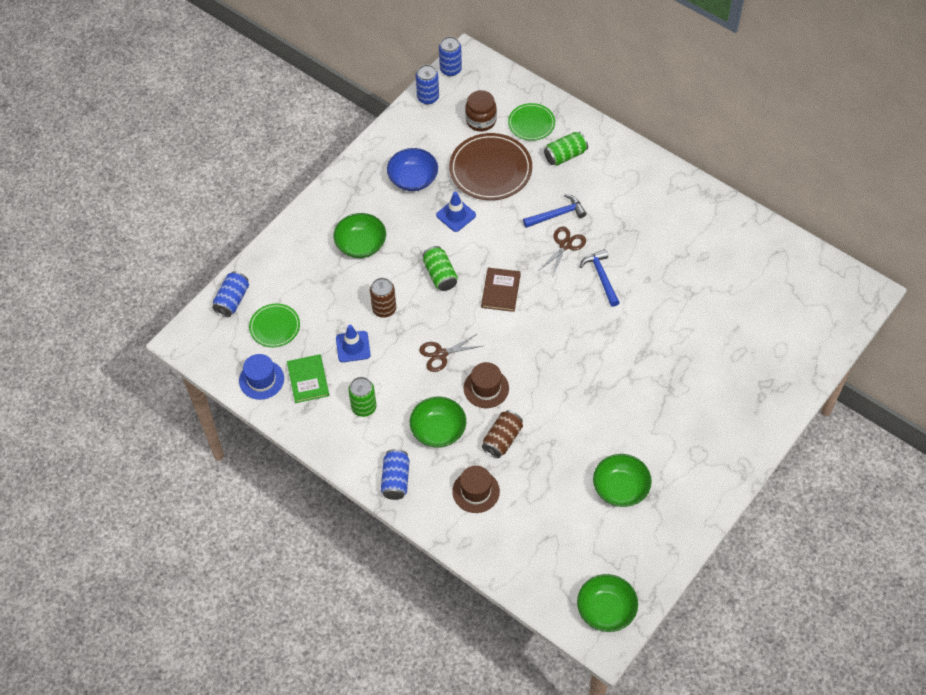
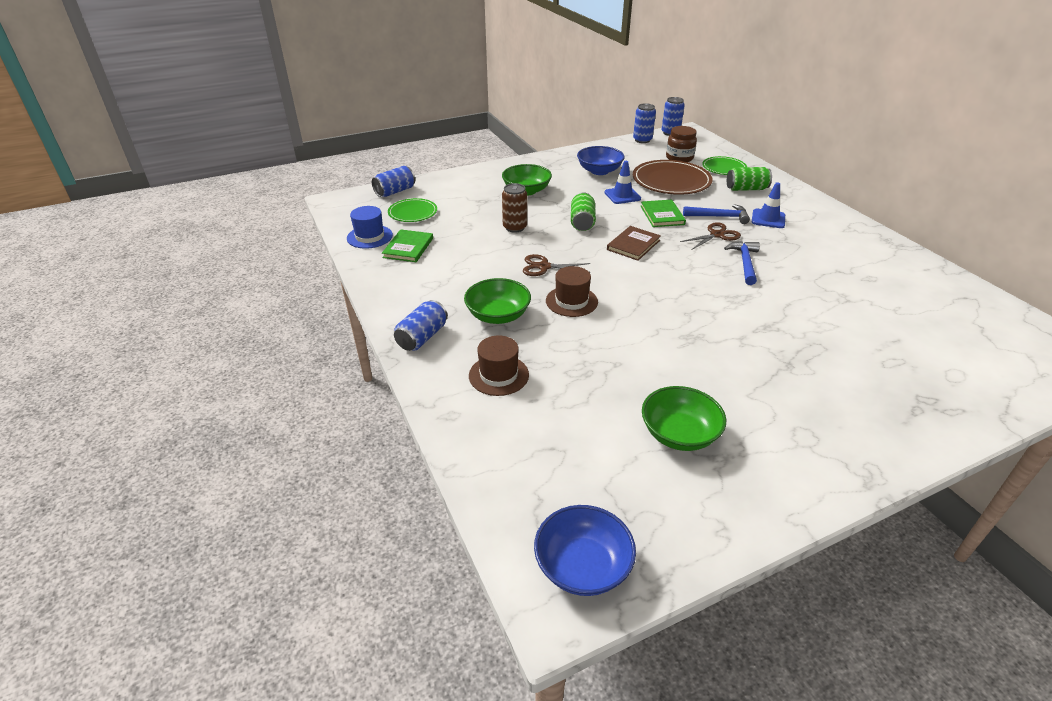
camera: 25 degrees right, 20 degrees down
blue traffic cone [336,325,371,362] -> blue traffic cone moved to [752,182,785,228]
green can [348,377,376,417] -> none
brown can [482,410,523,458] -> none
green bowl [577,574,638,632] -> blue bowl [534,505,636,596]
none -> green book [641,200,686,227]

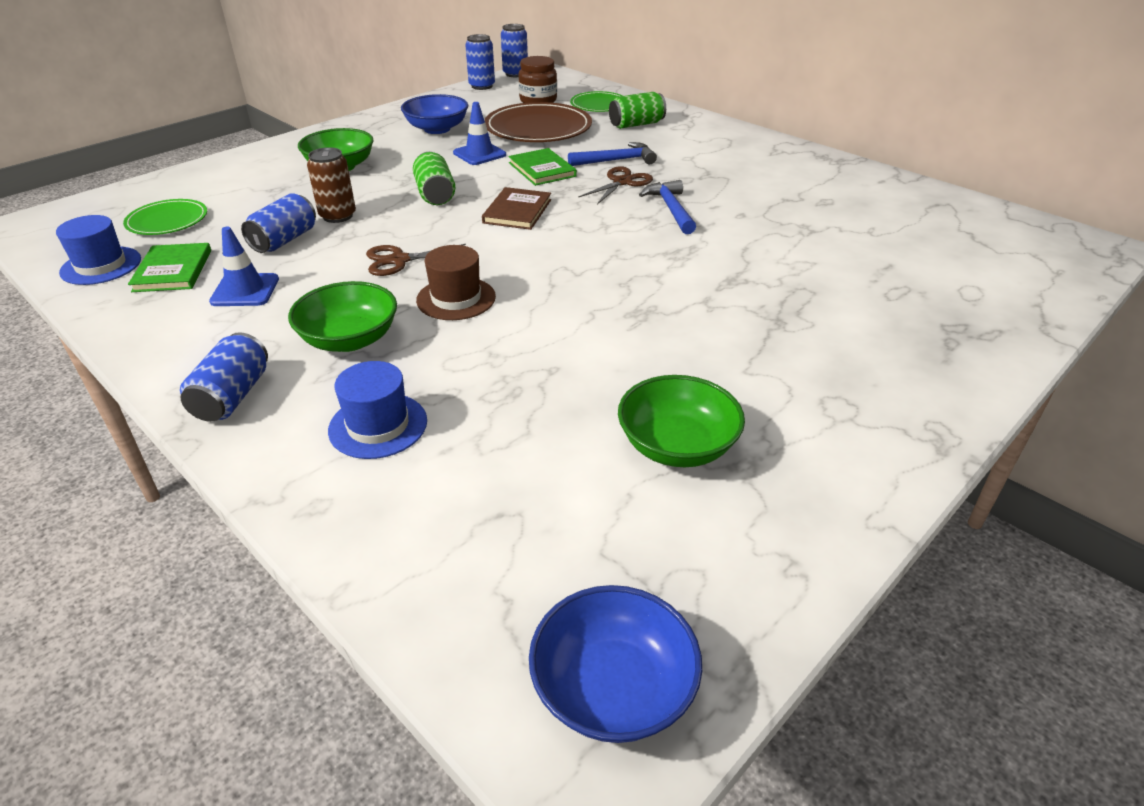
camera: 20 degrees left, 0 degrees up
blue can [372,166,415,197] -> blue can moved to [241,193,316,253]
brown hat [469,335,529,396] -> blue hat [328,361,427,459]
blue traffic cone [752,182,785,228] -> blue traffic cone moved to [209,227,279,306]

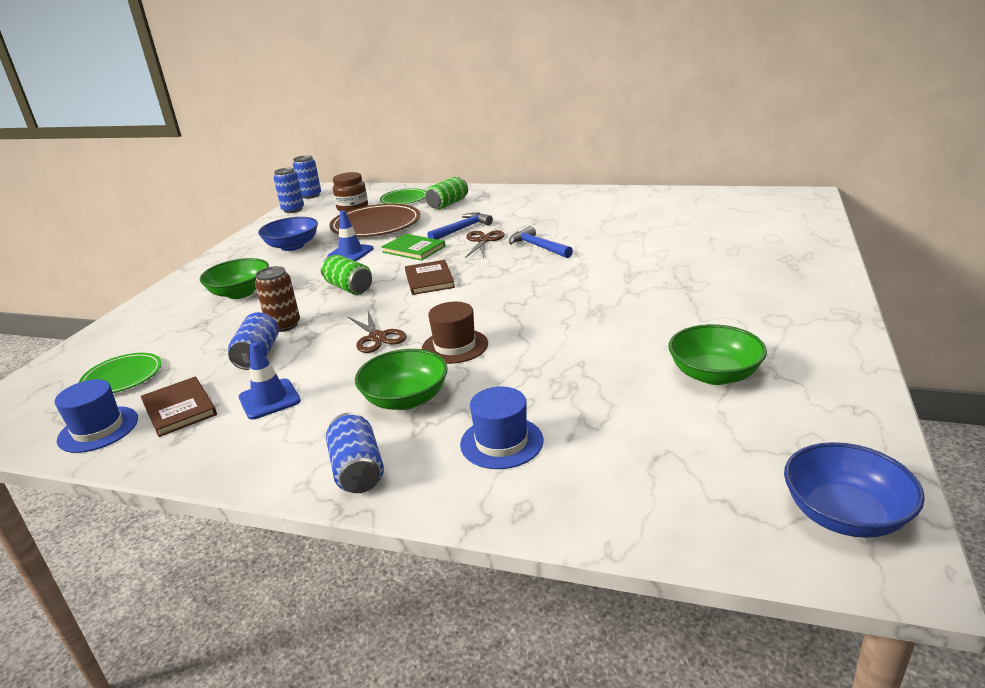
camera: 25 degrees left, 10 degrees down
green book [128,243,211,292] -> brown book [141,377,217,437]
brown scissors [366,244,466,276] -> brown scissors turned 75 degrees counterclockwise [347,311,407,353]

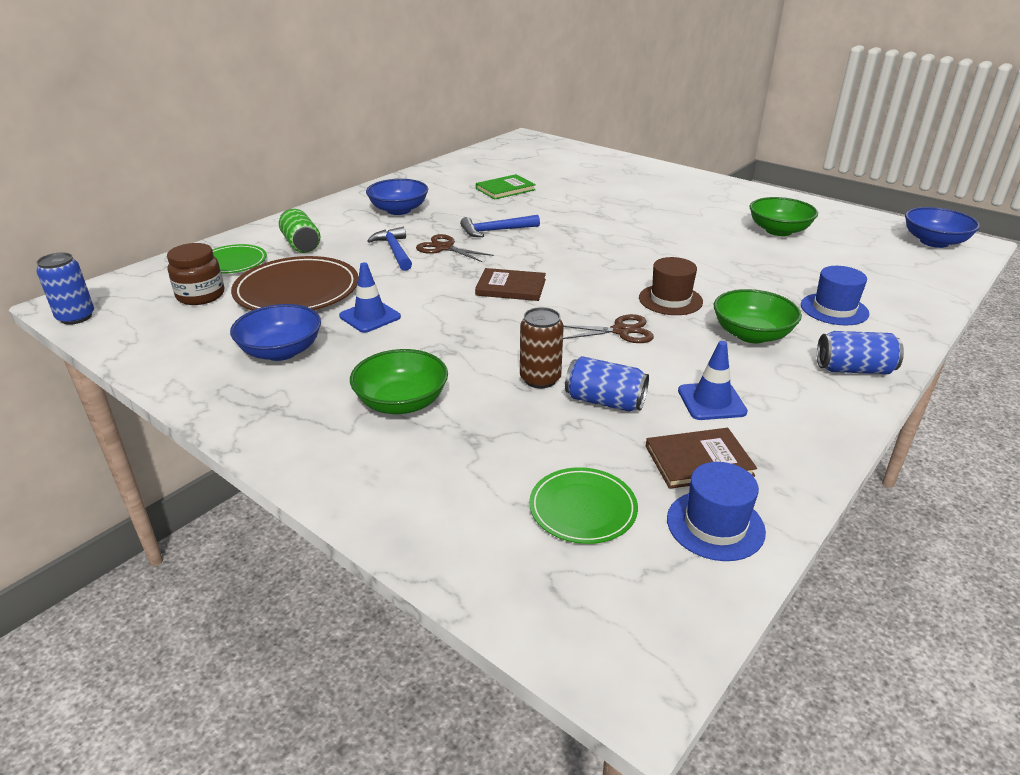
camera: 70 degrees left, 5 degrees up
blue can [274,168,304,213] -> none
green can [321,255,372,295] -> none
green book [381,234,445,261] -> green book moved to [476,174,536,200]
none -> blue bowl [366,179,428,215]

